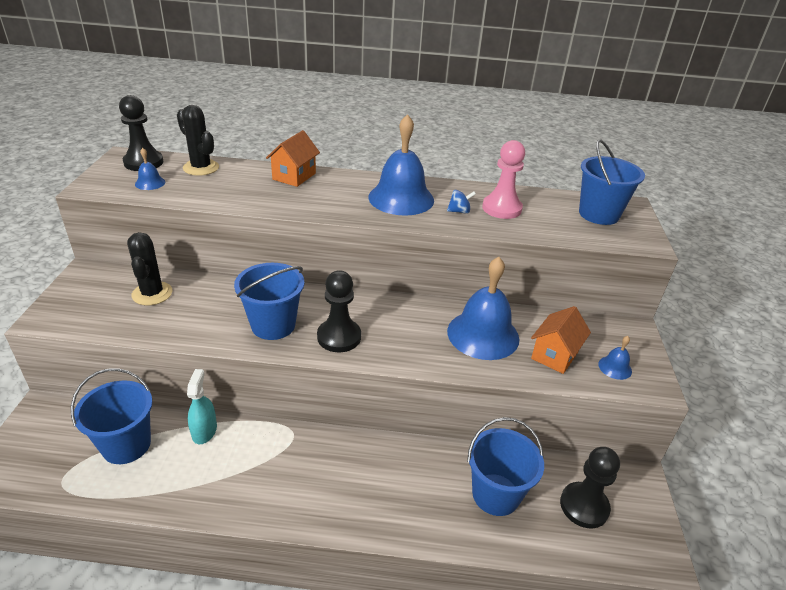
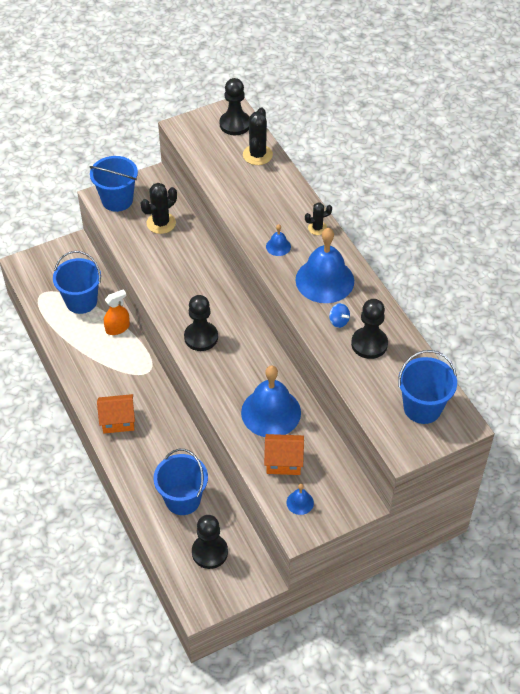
camera: 60 degrees right, 15 degrees up
blue bell [135,148,165,190] -> blue bell moved to [266,224,291,256]
turquoise spray bottle [187,369,217,444] -> orange spray bottle [104,289,130,335]
blue bucket [234,263,304,340] -> blue bucket moved to [89,156,138,212]
orange house [266,130,320,187] -> orange house moved to [97,394,135,433]
pink pawn [482,140,525,219] -> black pawn [351,299,388,359]
none -> black cactus [305,202,332,235]

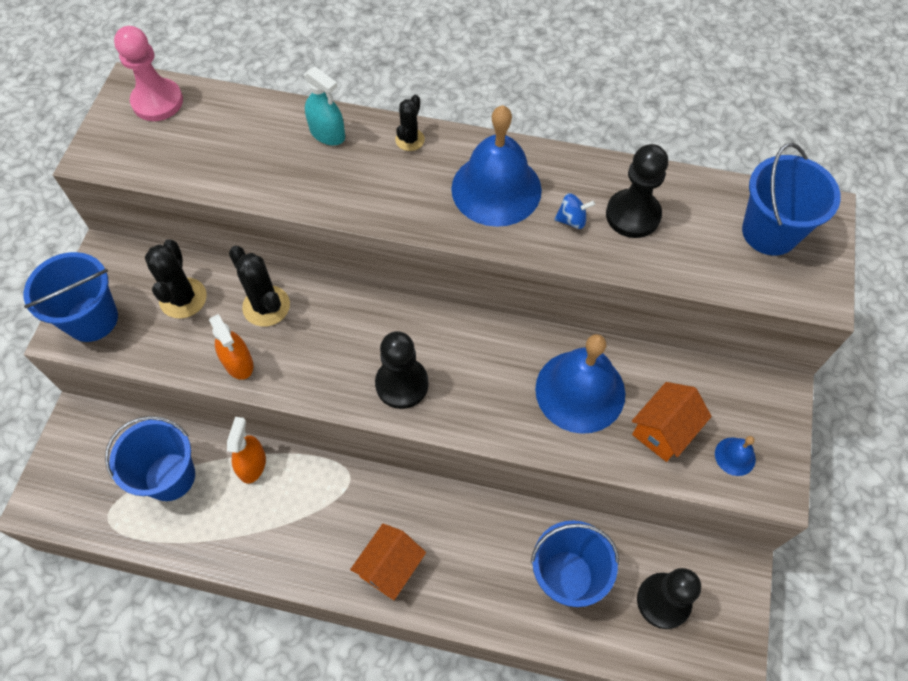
camera: 50 degrees left, 10 degrees up
black pawn [219,78,249,135] -> pink pawn [114,26,183,121]
black cactus [243,107,273,165] -> black cactus moved to [229,246,290,327]
blue bell [266,224,291,256] -> none
none -> orange spray bottle [209,314,254,380]
none -> turquoise spray bottle [304,67,345,145]

